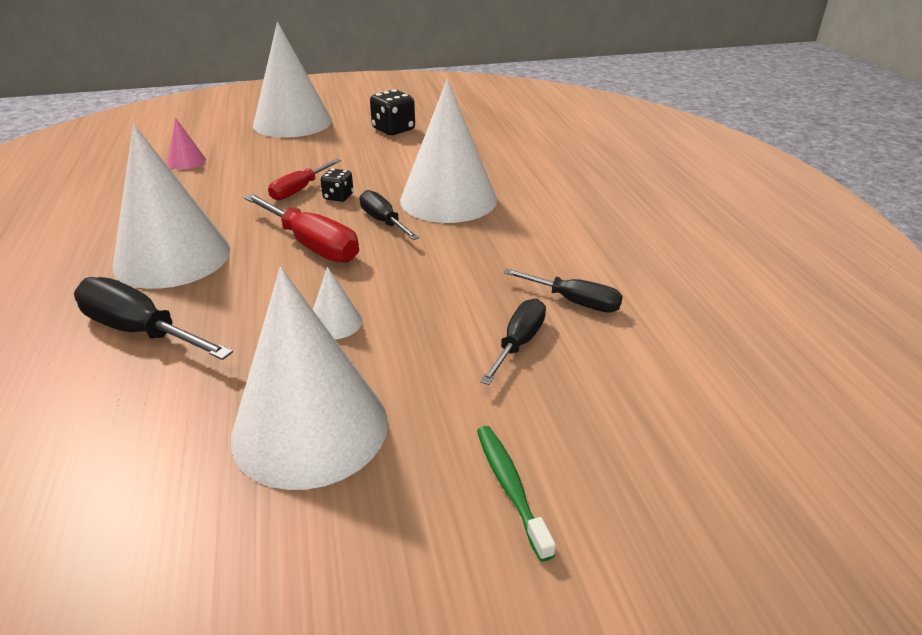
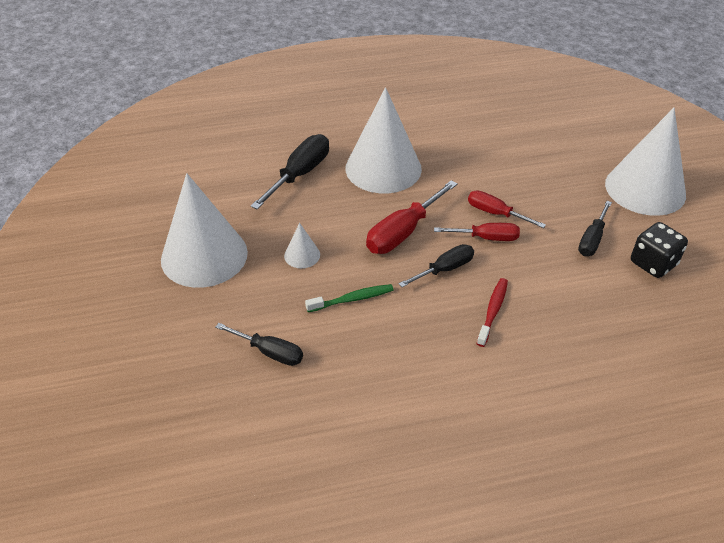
camera: 90 degrees right, 10 degrees up
pink cone [167,118,206,169] -> none
black dice [321,169,354,202] -> red screwdriver [434,223,520,241]
white cone [400,79,497,223] -> red toothbrush [476,278,508,347]
green toothbrush [477,426,556,562] -> green toothbrush moved to [305,284,393,312]
black screwdriver [503,268,623,313] -> black screwdriver moved to [578,201,612,256]

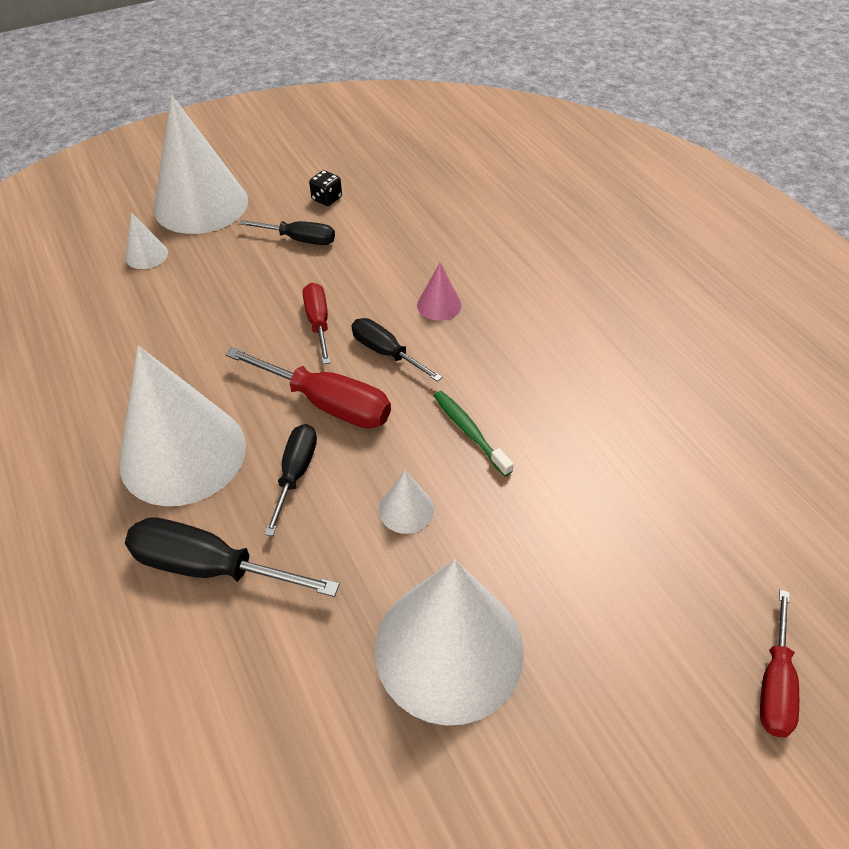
camera: 105 degrees left, 5 degrees up
black screwdriver [215,323,303,366] -> black screwdriver moved to [264,424,317,536]
red screwdriver [468,190,546,228] -> red screwdriver moved to [760,589,799,738]
red toothbrush [476,278,508,347] -> pink cone [417,262,462,321]
black dice [631,222,688,278] -> black dice [309,170,342,206], size x0.60
none -> white cone [125,212,168,269]

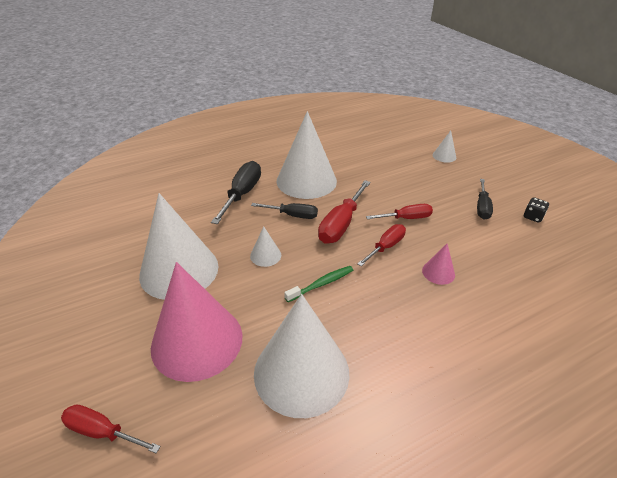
camera: 90 degrees right, 10 degrees down
white cone [154,95,248,234] -> white cone moved to [254,294,349,418]
black screwdriver [352,318,442,382] -> red screwdriver [357,224,406,266]
none -> pink cone [151,262,242,382]

